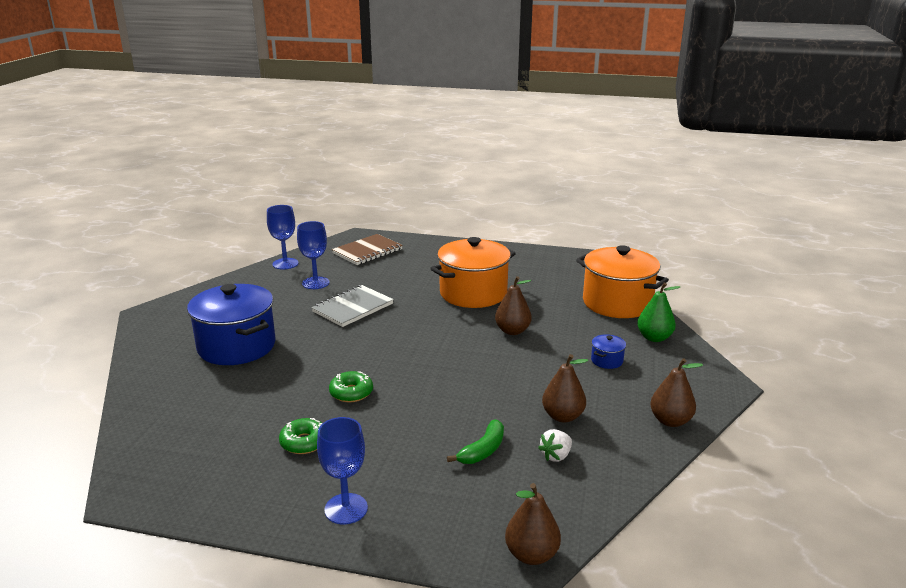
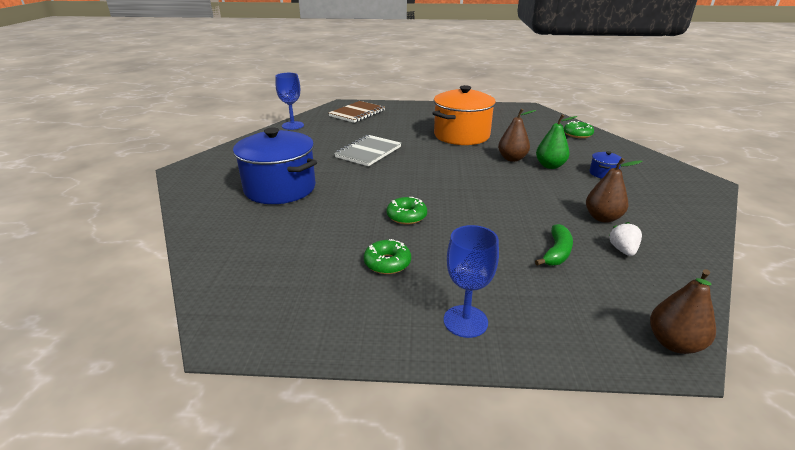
camera: 10 degrees left, 5 degrees up
blue goblet [297,221,330,289] -> none
white strawberry [538,429,572,462] -> white strawberry turned 150 degrees clockwise [609,222,642,256]
orange pot [576,245,669,318] -> green donut [564,121,594,138]
green pear [637,282,680,342] -> green pear moved to [536,114,578,169]
brown pear [650,358,703,427] -> none

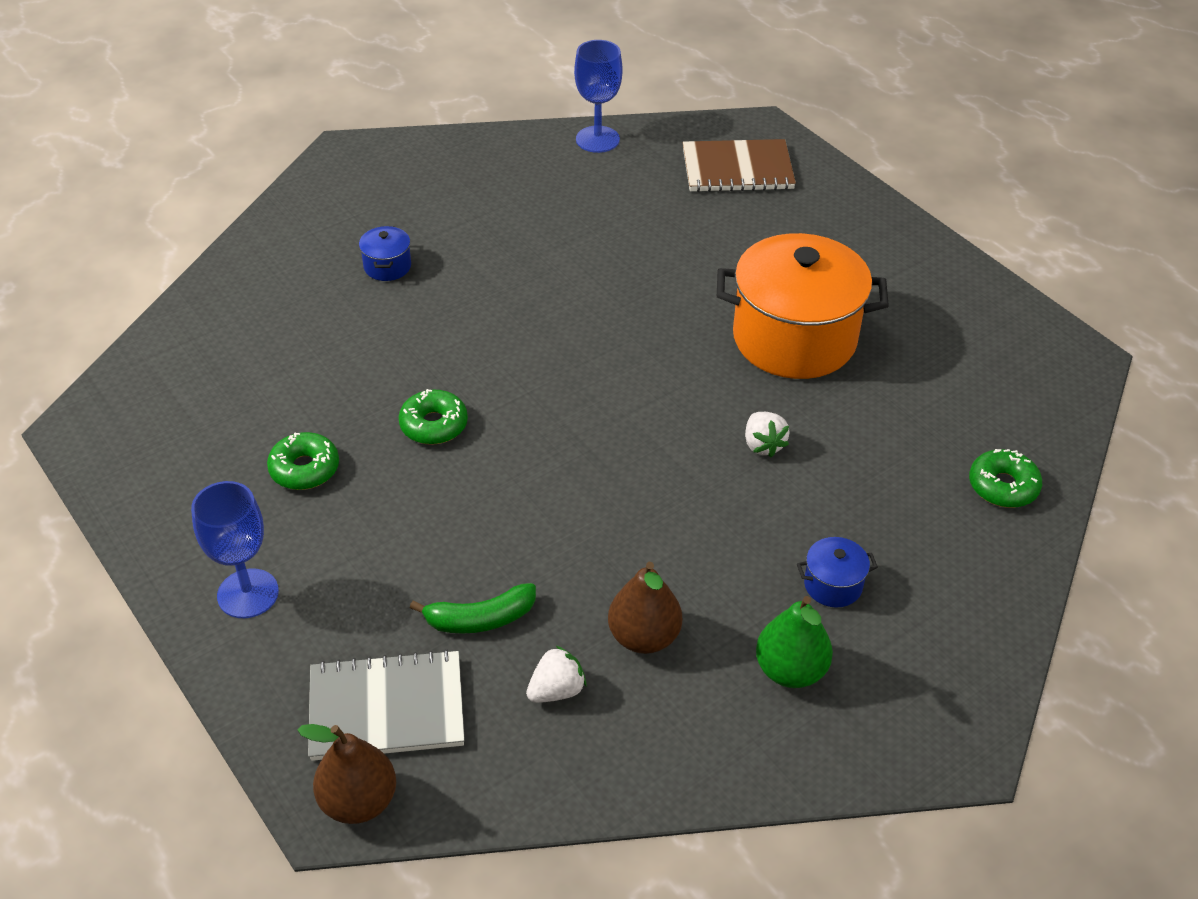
camera: 50 degrees right, 15 degrees up
blue pot [233,127,317,204] -> blue pot [359,226,411,281], size x0.40
grey notebook [334,135,401,166] -> grey notebook moved to [308,649,465,761]
brown pear [498,108,536,162] -> white strawberry [745,412,790,457]
green pear [536,114,578,169] -> green pear moved to [756,596,833,688]

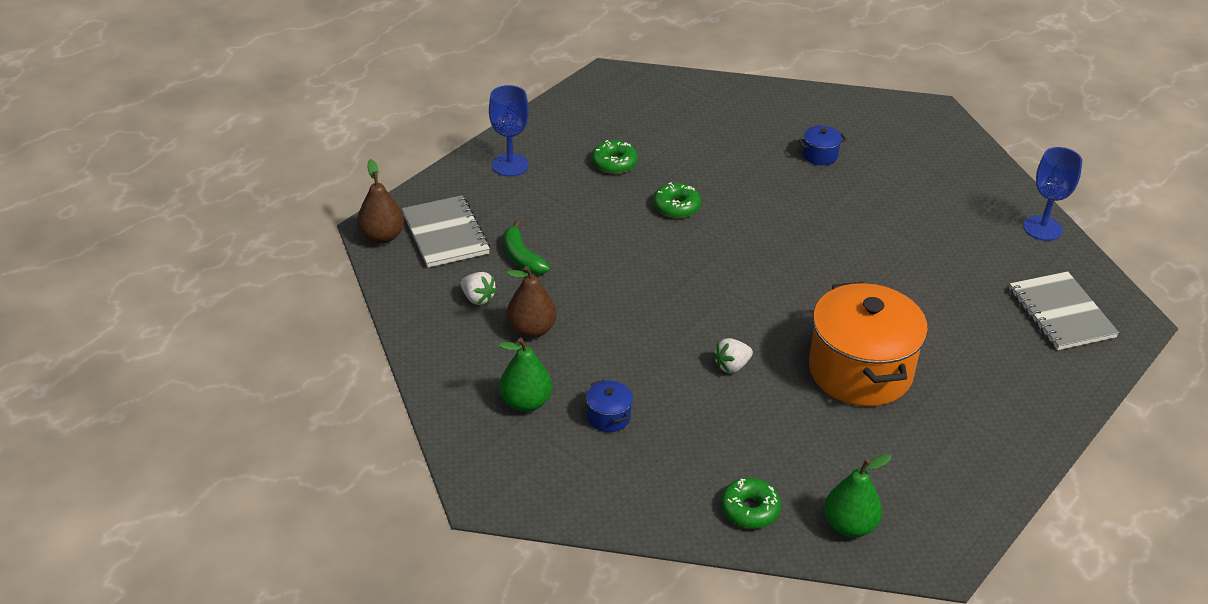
camera: 75 degrees right, 5 degrees down
brown notebook [683,139,796,192] -> grey notebook [1009,271,1119,350]
none -> green pear [824,454,892,537]

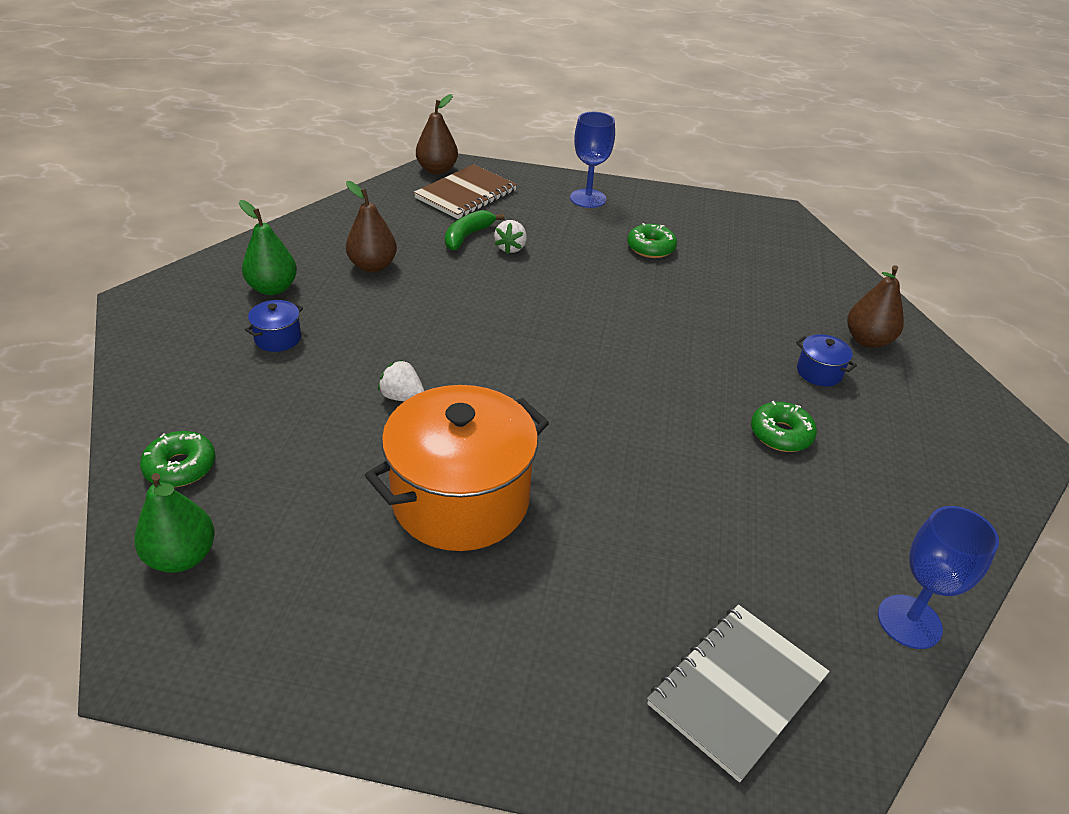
camera: 60 degrees right, 0 degrees up
grey notebook [402,195,490,267] -> brown notebook [414,164,517,219]
white strawberry [460,272,497,305] -> white strawberry moved to [494,220,527,254]
green donut [653,182,701,218] -> green donut moved to [751,401,817,452]
none -> brown pear [847,265,904,348]

